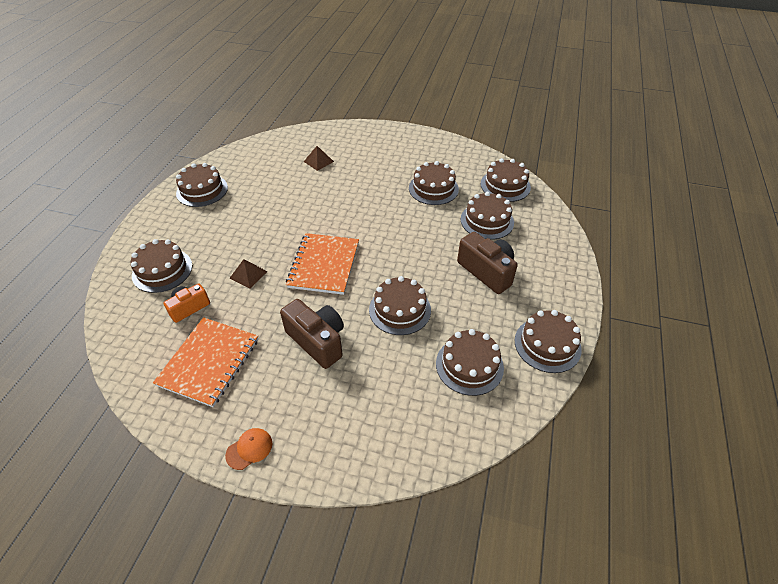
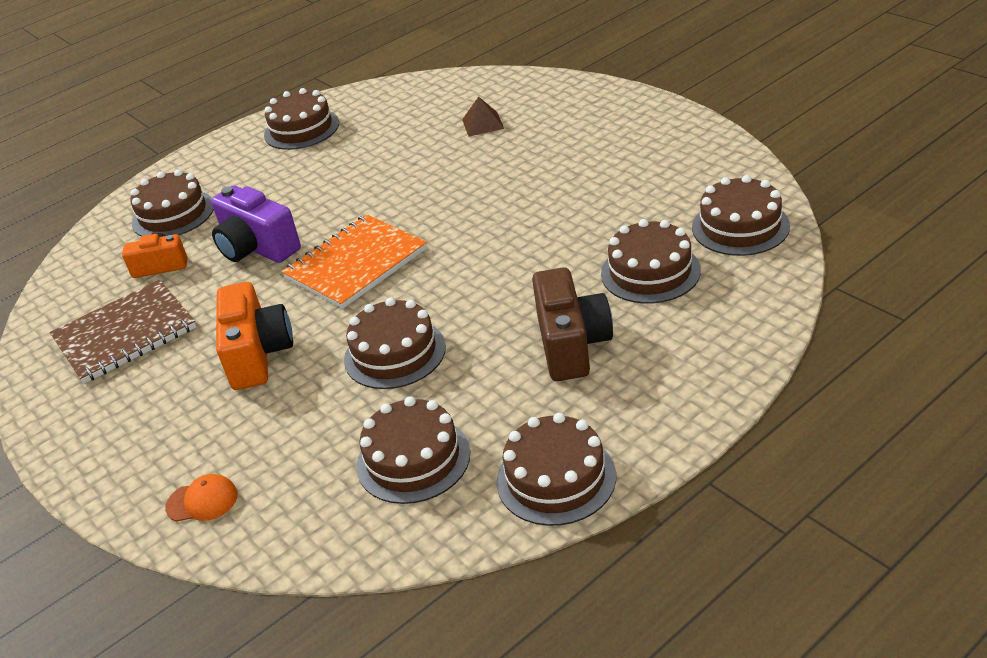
camera: 40 degrees right, 10 degrees down
orange notebook [153,317,258,407] -> brown notebook [50,280,196,384]
orange cap [225,428,272,470] -> orange cap moved to [165,474,238,522]
brown pyramid [229,259,268,289] -> purple camera [211,186,301,263]
brown camera [280,299,344,369] -> orange camera [216,282,293,390]
brown cake [409,161,459,205] -> none

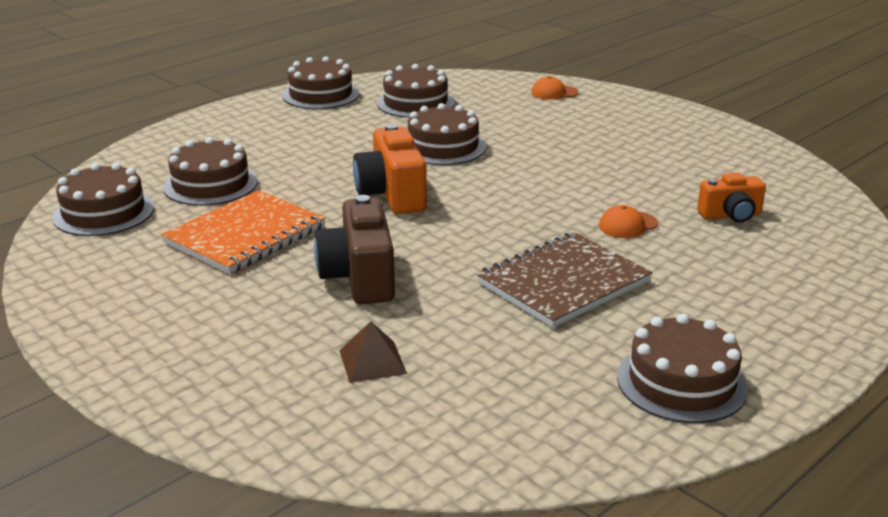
camera: 170 degrees right, 10 degrees down
brown notebook [50,280,196,384] -> brown notebook moved to [476,232,653,328]
brown cake [130,169,214,236] -> none
purple camera [211,186,301,263] -> orange cap [599,205,658,238]
orange camera [216,282,293,390] -> orange camera moved to [353,124,427,214]
orange notebook [282,214,427,309] -> orange notebook moved to [161,190,326,274]
brown camera [532,267,613,381] -> brown camera moved to [314,195,395,304]

